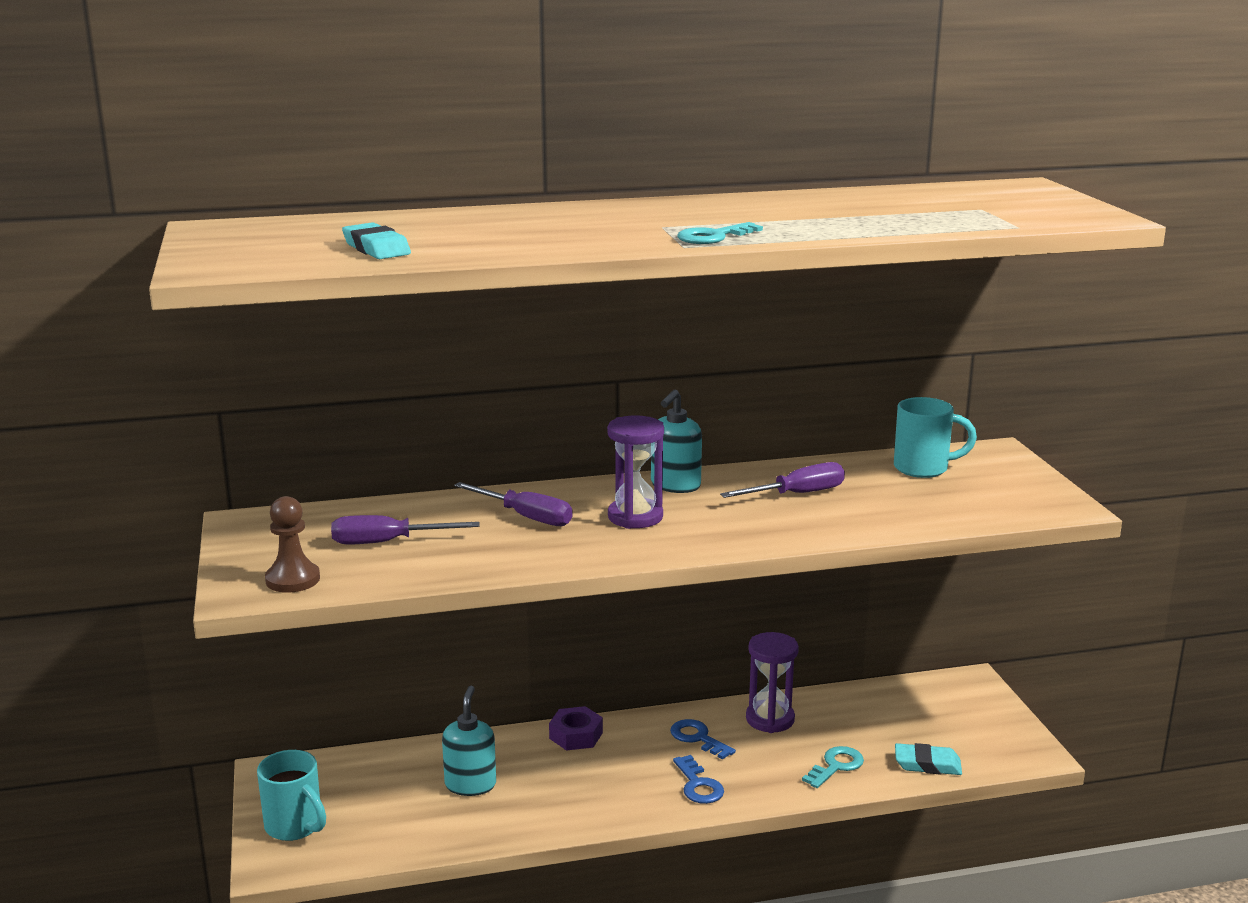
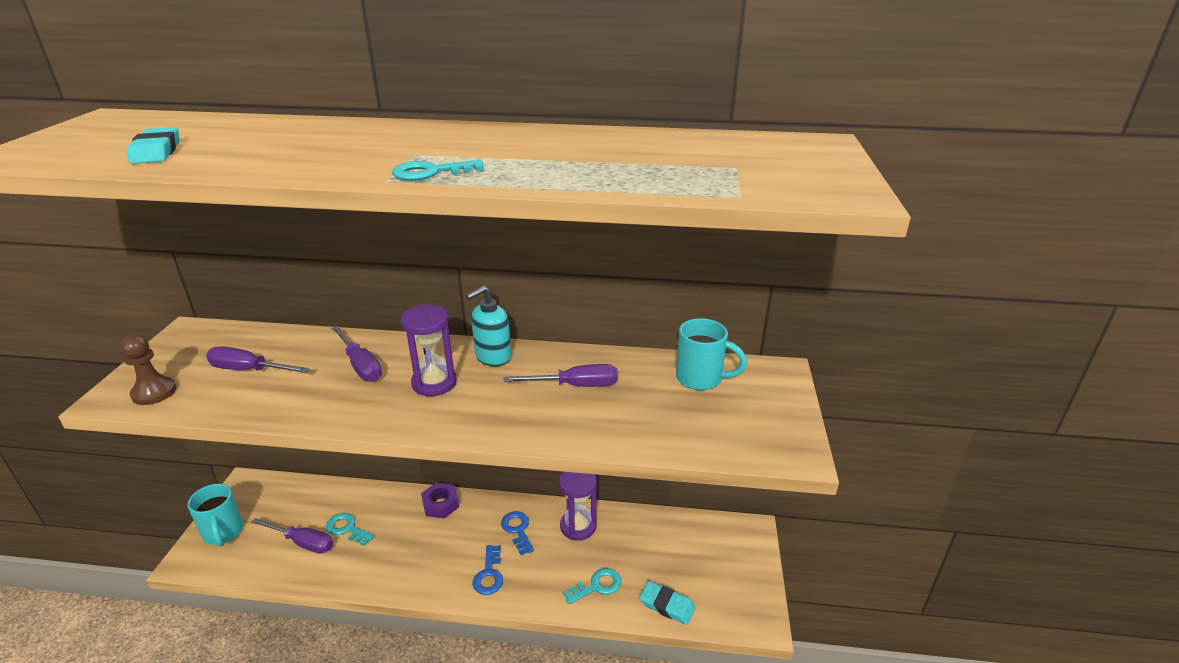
camera: 20 degrees right, 10 degrees up
turquoise soap dispenser [442,686,496,796] -> turquoise key [326,513,374,546]
none -> purple screwdriver [251,518,333,554]

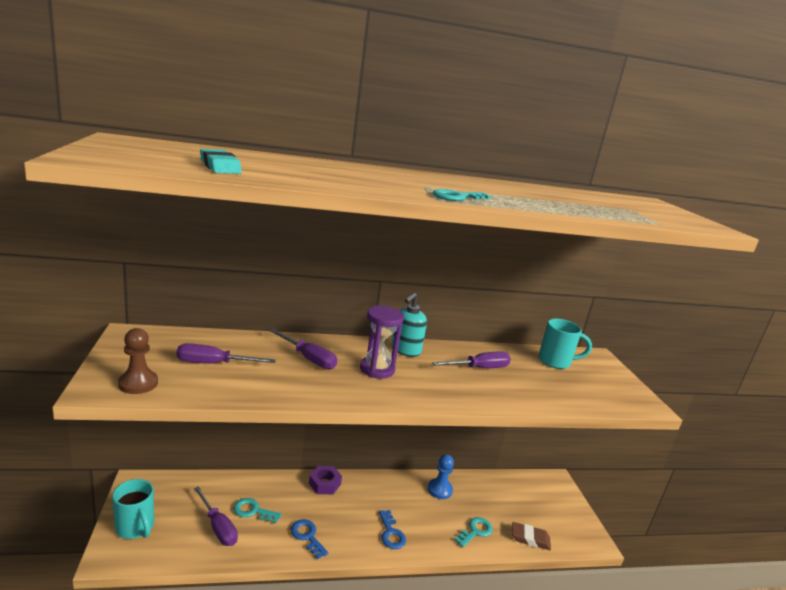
camera: 20 degrees left, 10 degrees down
purple screwdriver [251,518,333,554] -> purple screwdriver turned 45 degrees clockwise [194,486,238,546]
blue key [501,511,534,555] -> blue key moved to [291,519,328,559]
purple hourglass [559,472,597,541] -> blue pawn [428,454,454,499]
turquoise eraser [640,581,695,625] -> brown eraser [512,522,551,550]

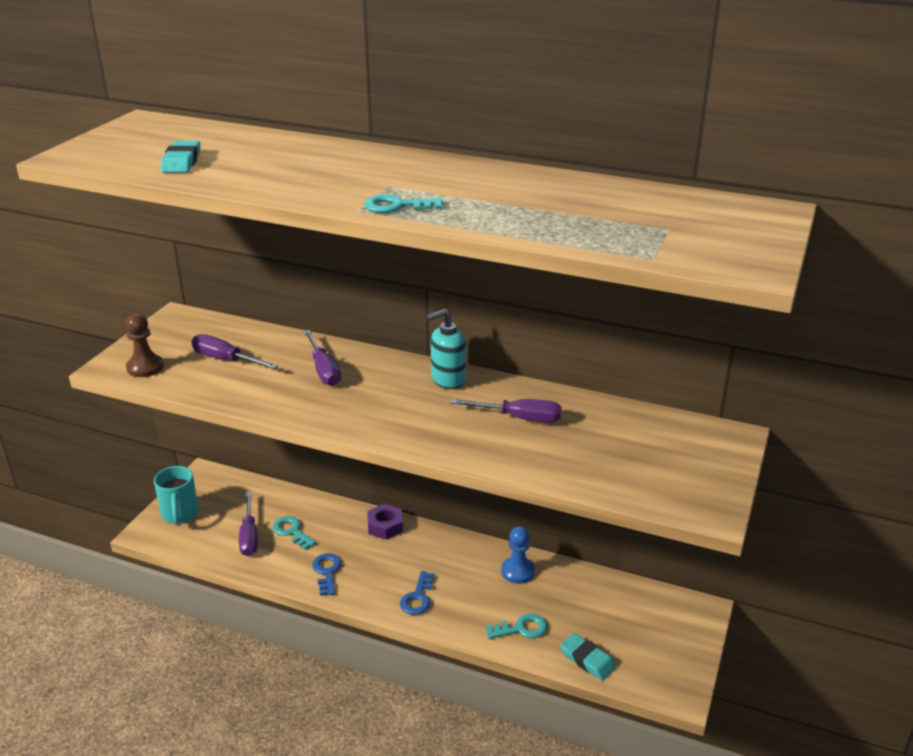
camera: 35 degrees right, 10 degrees up
purple hourglass [360,306,404,379] -> none
brown eraser [512,522,551,550] -> turquoise eraser [560,633,616,681]
turquoise mug [538,319,592,369] -> none

